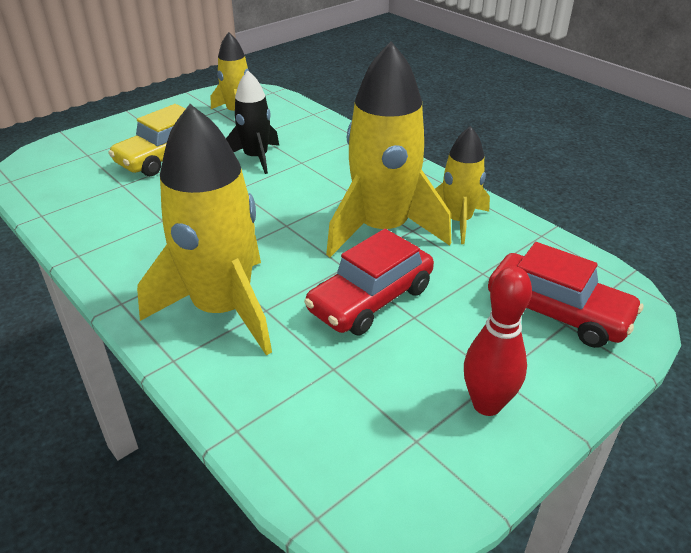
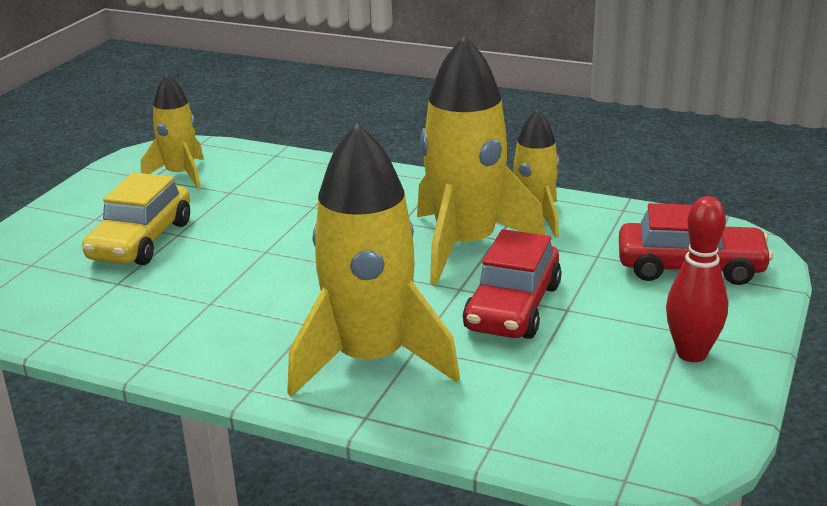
camera: 25 degrees left, 10 degrees down
black rocket [226,71,279,174] -> none

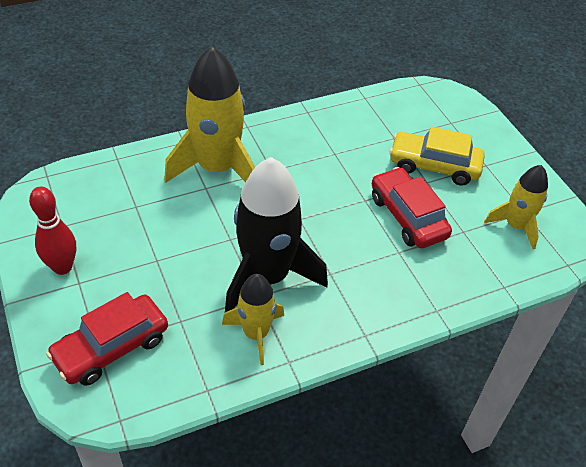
camera: 130 degrees right, 20 degrees up
yellow car [82,172,190,265] -> yellow car turned 45 degrees counterclockwise [389,127,485,186]
yellow rocket [417,35,545,285] -> black rocket [225,157,328,312]
red car [463,229,561,339] -> red car moved to [372,167,452,248]

